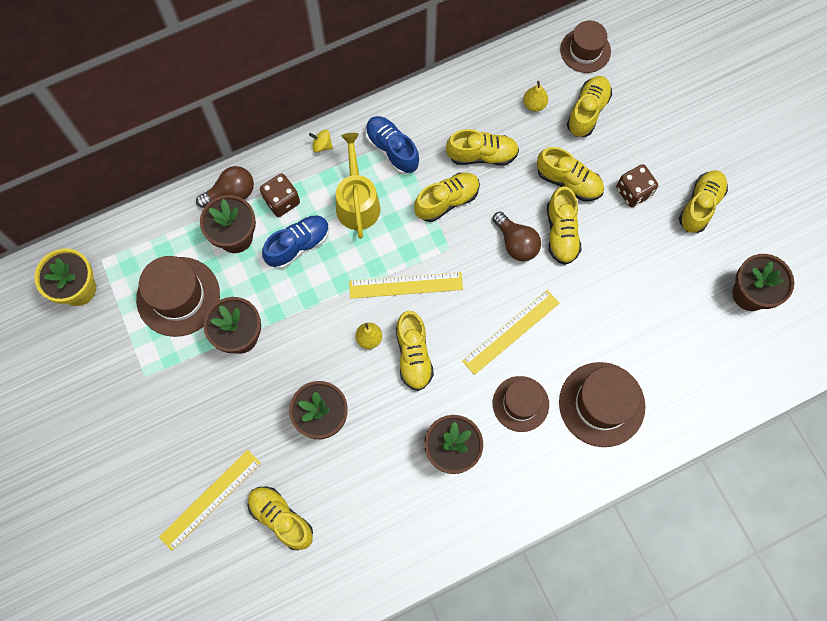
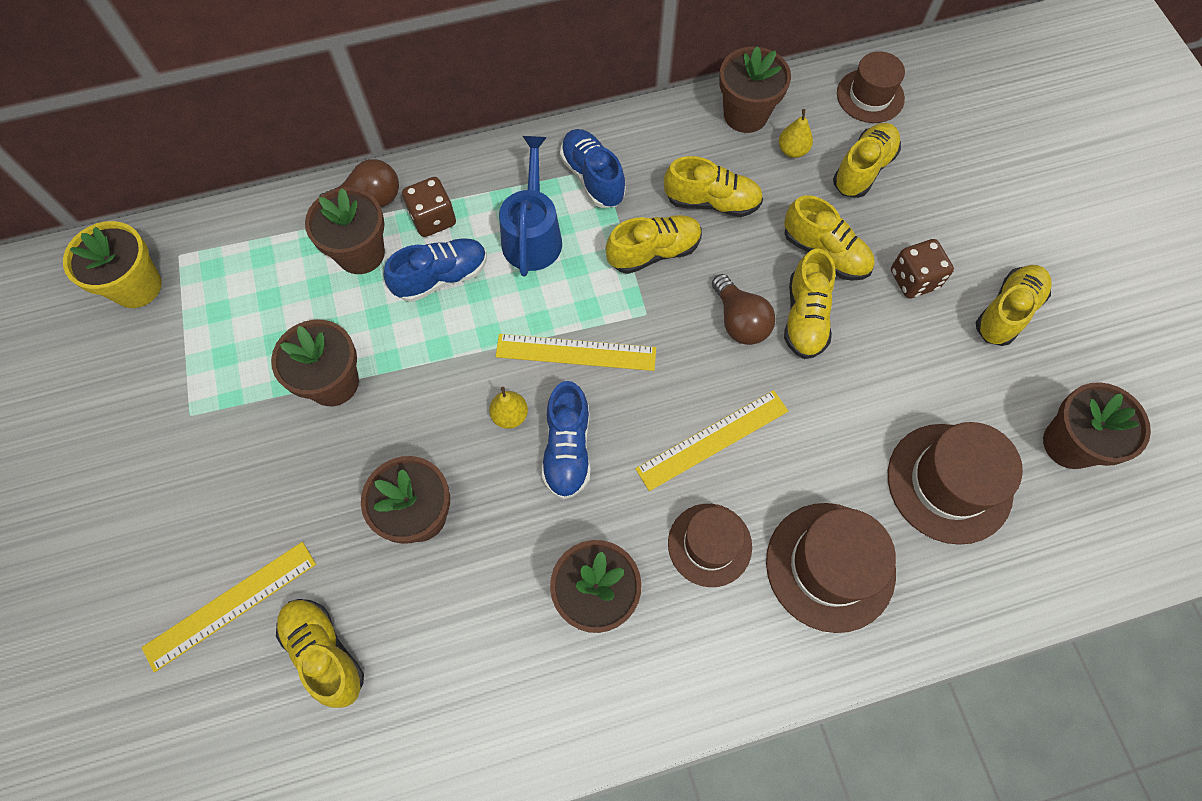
camera: 10 degrees right, 5 degrees down
brown hat [136,256,220,337] -> brown hat moved to [888,422,1023,545]
yellow spinning top [309,130,333,153] -> none
yellow watering can [336,133,380,239] -> blue watering can [499,136,562,276]
yellow shoe [396,311,434,391] -> blue shoe [541,381,591,500]
none -> brown flower pot [719,46,791,133]

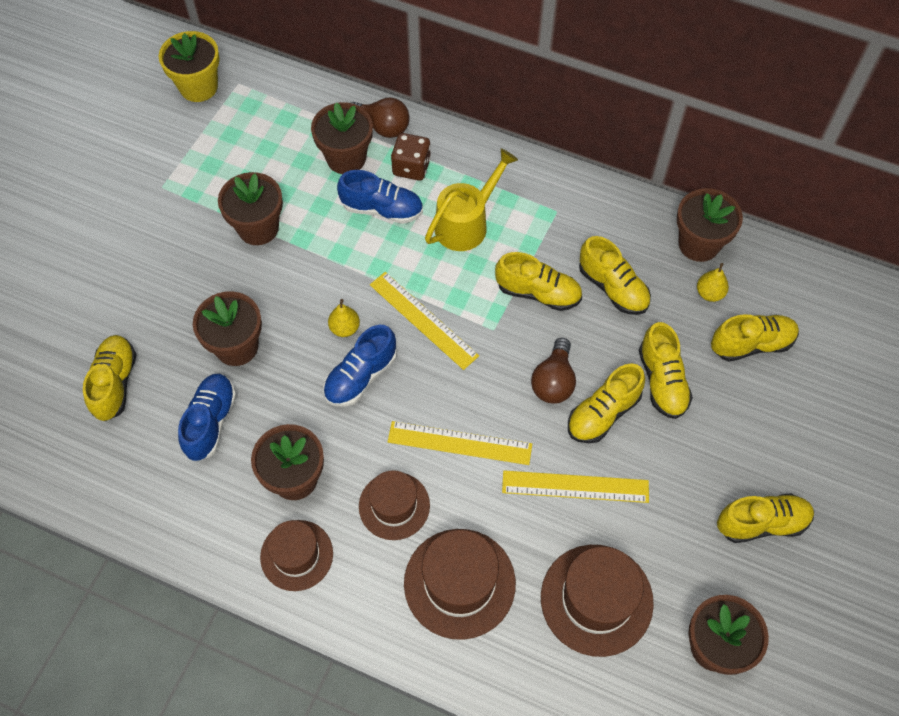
camera: 40 degrees right, 5 degrees down
yellow ruler [141,542,316,672] -> yellow ruler moved to [502,471,649,503]
blue watering can [499,136,562,276] -> yellow watering can [425,149,518,251]
blue shoe [560,129,626,208] -> blue shoe moved to [178,374,237,461]
brown hat [837,51,905,123] -> brown hat moved to [260,520,333,591]
brown dice [891,239,954,299] -> none

